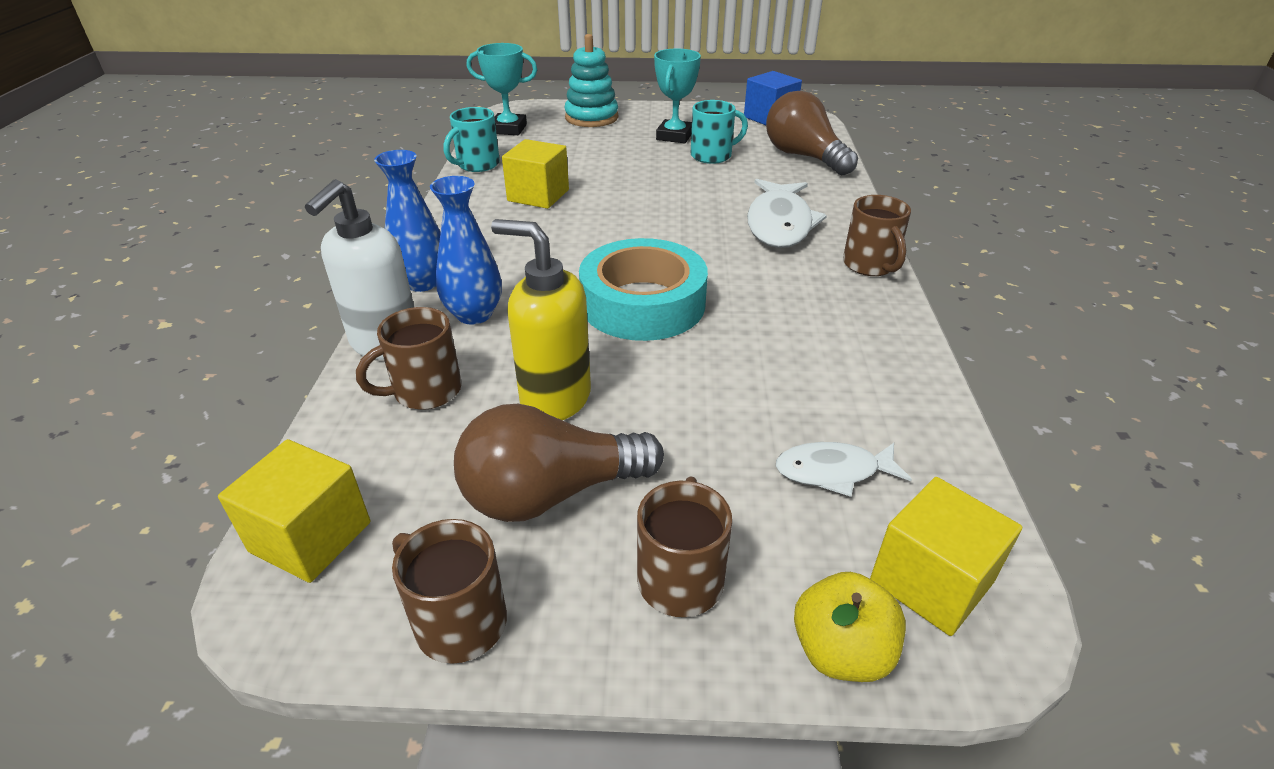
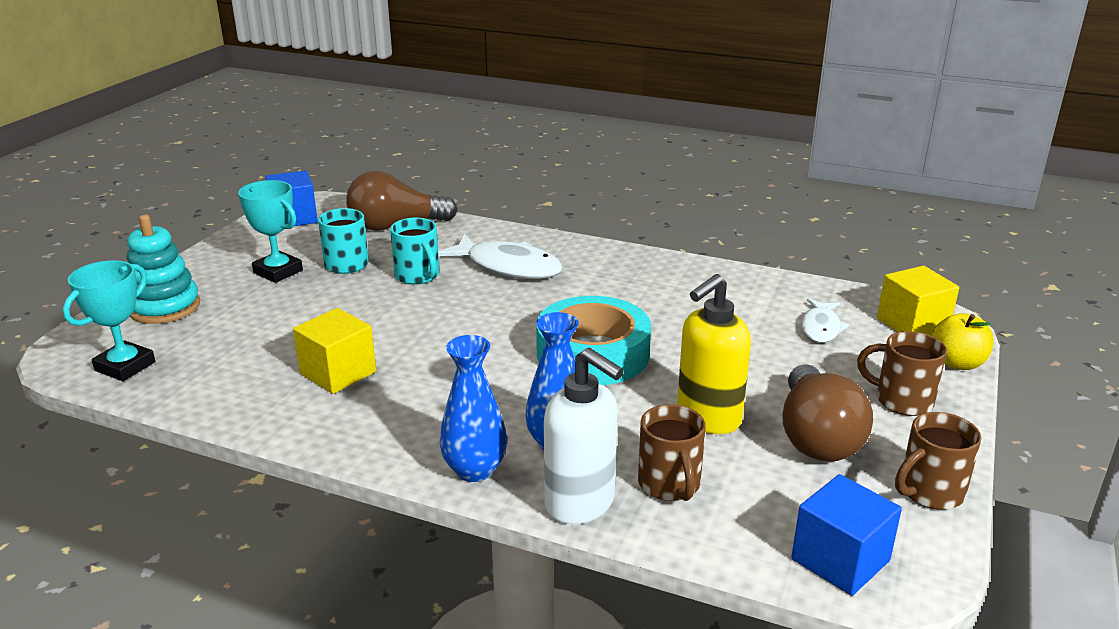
camera: 70 degrees left, 10 degrees down
yellow cube [218,439,371,583] -> blue cube [791,474,902,596]
turquoise mug [444,107,500,172] -> turquoise mug moved to [390,218,440,285]
brown mug [843,195,911,276] -> none

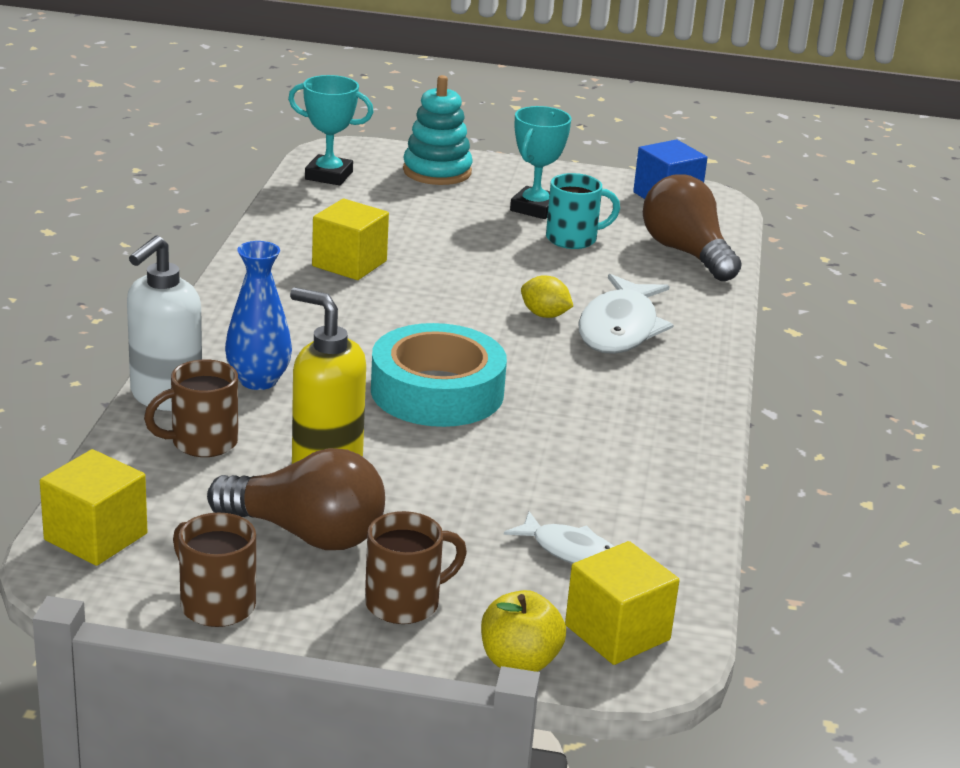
camera: 75 degrees right, 0 degrees up
turquoise mug [390,218,440,285] -> none
blue vase [440,335,507,482] -> none
brown light bulb [783,364,873,462] -> brown light bulb turned 150 degrees counterclockwise [207,448,385,550]
blue cube [791,474,902,596] -> yellow cube [40,449,147,566]
white fish [802,298,850,343] -> white fish turned 150 degrees counterclockwise [504,511,614,564]
brown mug [857,331,947,416] -> brown mug turned 45 degrees clockwise [365,511,467,624]
none -> yellow lemon [521,275,573,318]

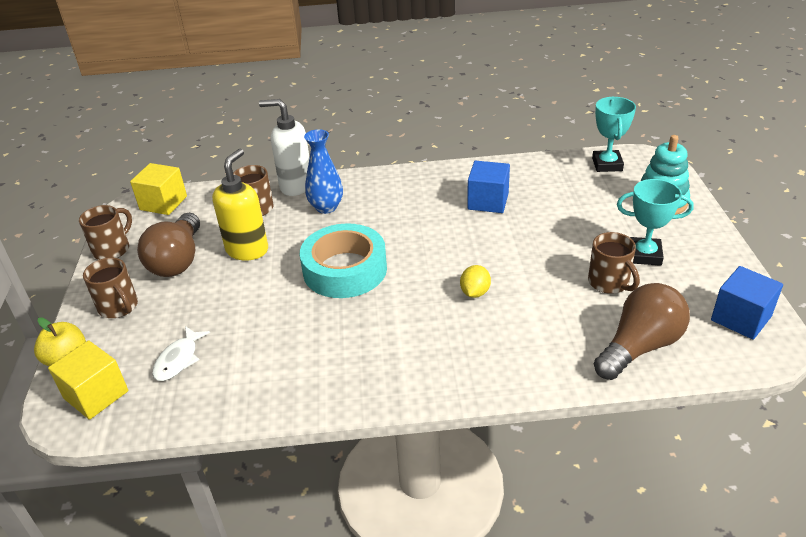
camera: 80 degrees right, 10 degrees up
yellow cube [312,199,389,280] -> blue cube [467,161,510,213]
turquoise mug [546,173,620,249] -> brown mug [588,232,640,294]
white fish [578,274,674,354] -> none

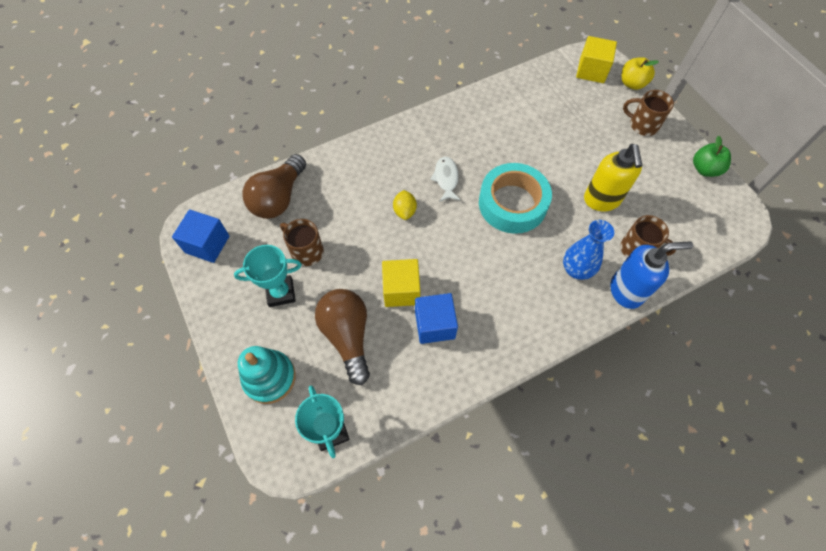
camera: 155 degrees right, 25 degrees up
brown mug [79,205,132,260] -> green apple [693,136,731,177]
yellow cube [130,163,187,215] -> yellow cube moved to [382,259,420,307]
brown light bulb [137,213,200,277] -> brown light bulb moved to [315,289,370,385]
white fish [152,326,210,381] -> white fish moved to [430,157,460,202]
white soap dispenser [259,99,310,196] -> blue soap dispenser [611,242,693,309]

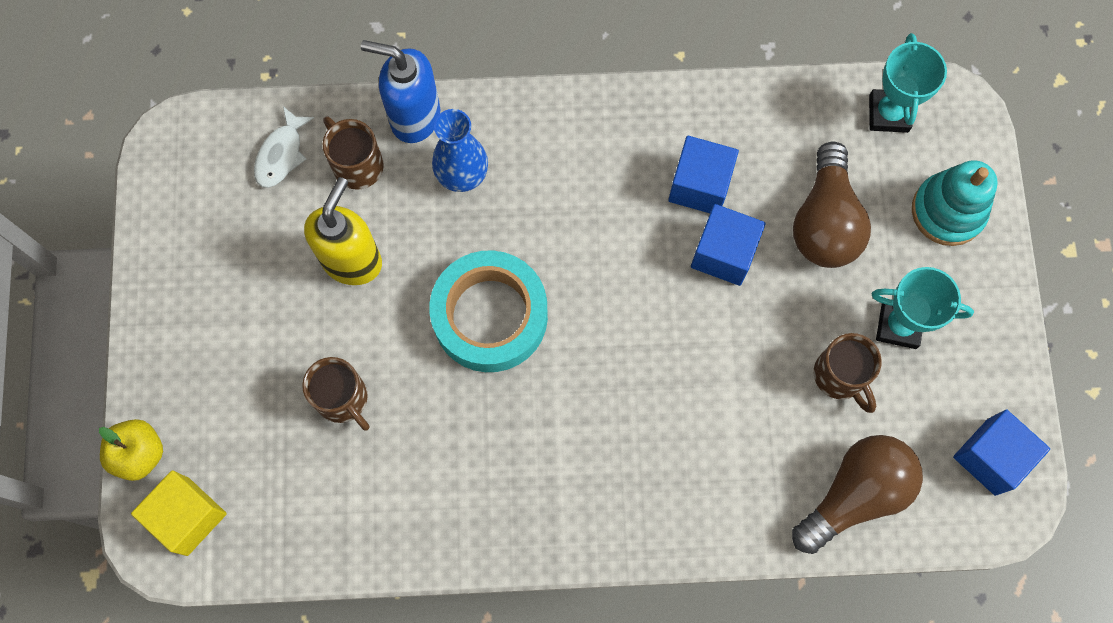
camera: 155 degrees left, 10 degrees up
yellow cube [382,259,420,307] -> blue cube [691,204,766,286]
yellow lemon [393,190,417,220] -> none
white fish [430,157,460,202] -> white fish moved to [254,106,315,188]
brown mug [623,90,674,136] -> brown mug moved to [302,357,370,431]
green apple [693,136,731,177] -> none

